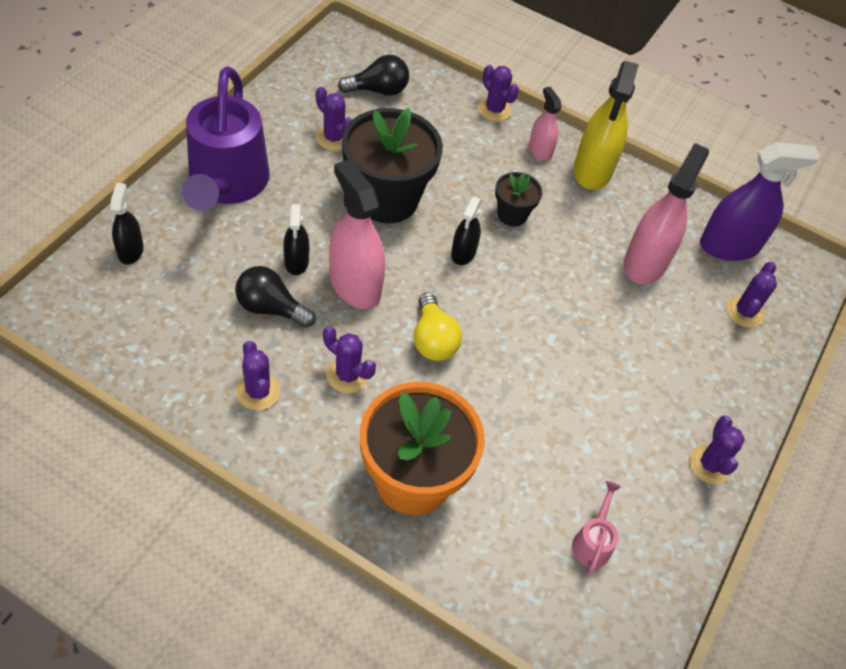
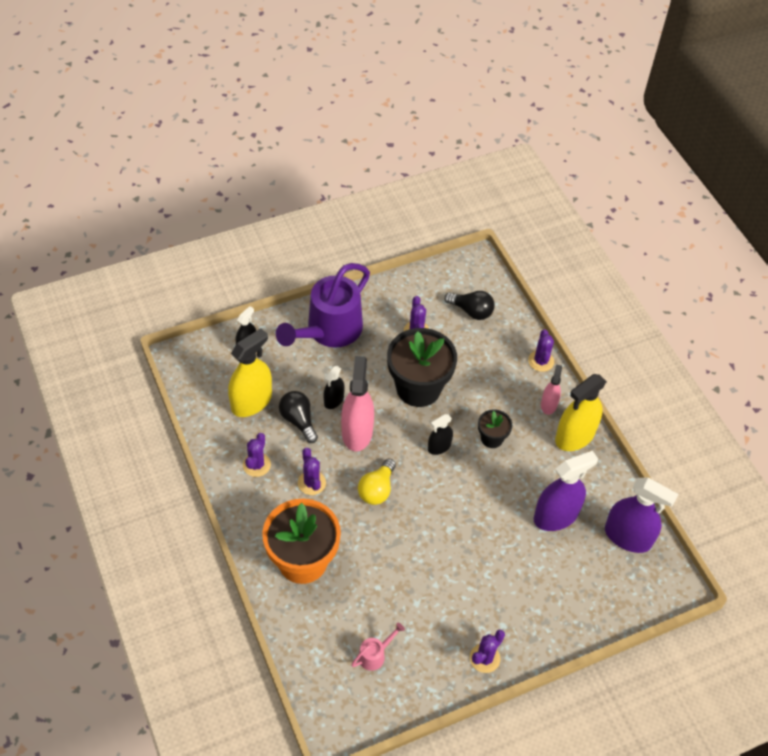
camera: 40 degrees right, 0 degrees up
pink spray bottle [624,143,709,285] -> purple spray bottle [534,451,598,531]
purple cactus [726,262,777,328] -> none
none -> yellow spray bottle [228,328,272,417]

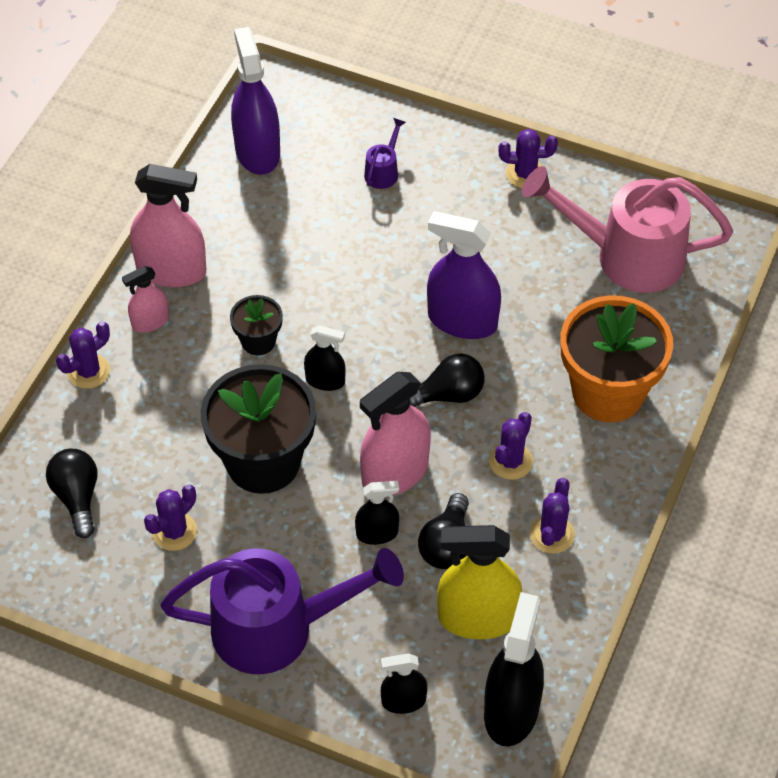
camera: 130 degrees left, 0 degrees up
purple cactus [243,433,271,477] -> purple cactus turned 45 degrees counterclockwise [530,478,575,554]
pink watering can [351,623,405,671] -> pink watering can [522,166,733,293], size x2.47
yellow light bulb [358,459,396,505] -> black light bulb [410,353,485,407]
purple spray bottle [534,451,598,531] -> purple spray bottle moved to [427,211,501,339]
yellow spray bottle [555,374,607,451] -> pink spray bottle [130,164,206,287]
none -> purple watering can [364,118,406,189]
none -> black spray bottle [484,592,544,747]

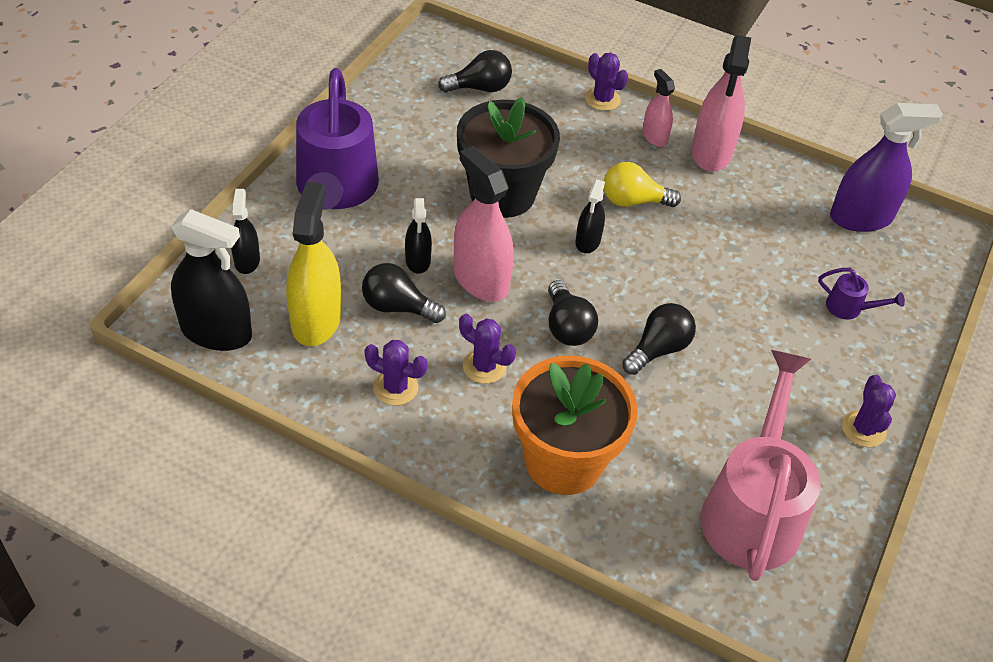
camera: 90 degrees right, 5 degrees down
purple cactus [144,485,197,551] -> none
black flower pot [230,295,283,355] -> yellow light bulb [604,162,681,207]
purple spray bottle [427,211,501,339] -> black light bulb [622,303,696,375]

